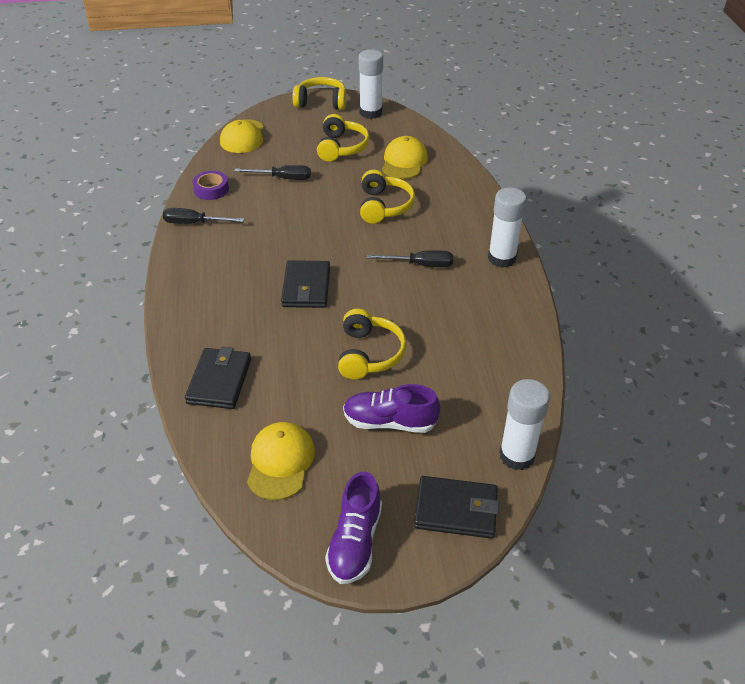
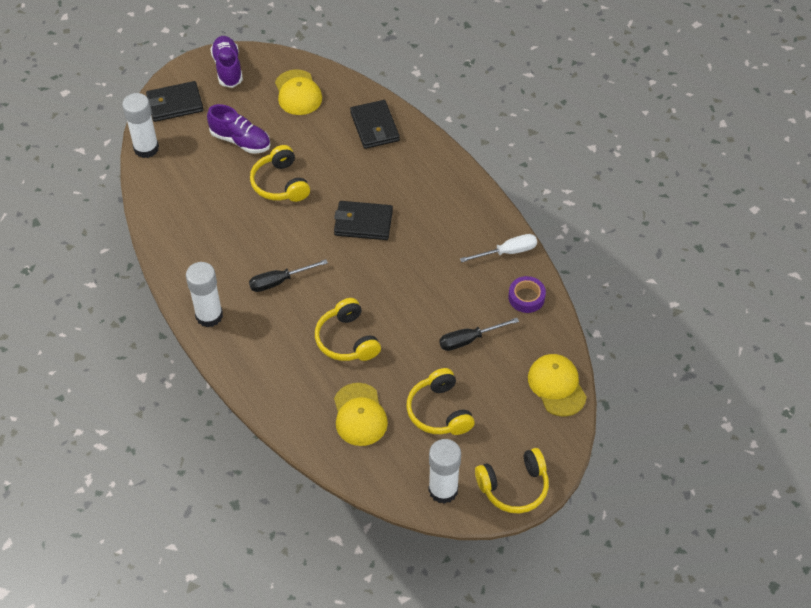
camera: 155 degrees right, 10 degrees up
black screwdriver [163,208,244,224] -> white screwdriver [460,234,537,262]
black wallet [281,260,330,308] -> black wallet turned 60 degrees counterclockwise [334,201,393,240]
purple shoe [343,384,440,433] -> purple shoe turned 45 degrees clockwise [207,104,271,153]

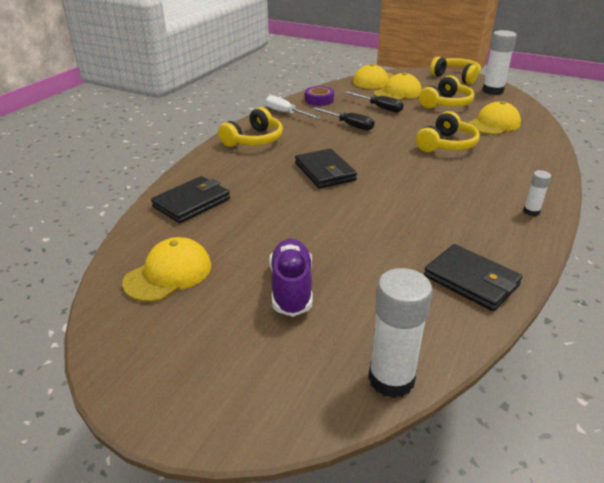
camera: 120 degrees left, 20 degrees down
black wallet [146,81,204,122] -> black wallet moved to [424,244,523,311]
white glue stick [186,262,223,327] -> white glue stick [523,170,551,216], size x0.51
purple shoe [210,36,243,88] -> none
black screwdriver [249,259,328,292] -> black screwdriver moved to [312,107,374,131]
yellow headphones [250,145,310,202] -> yellow headphones moved to [218,107,283,147]
none -> yellow cap [374,72,422,100]

